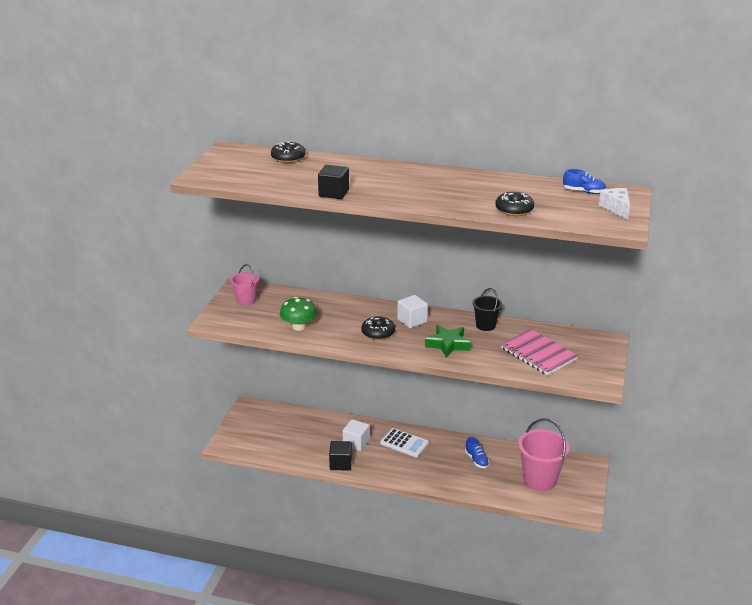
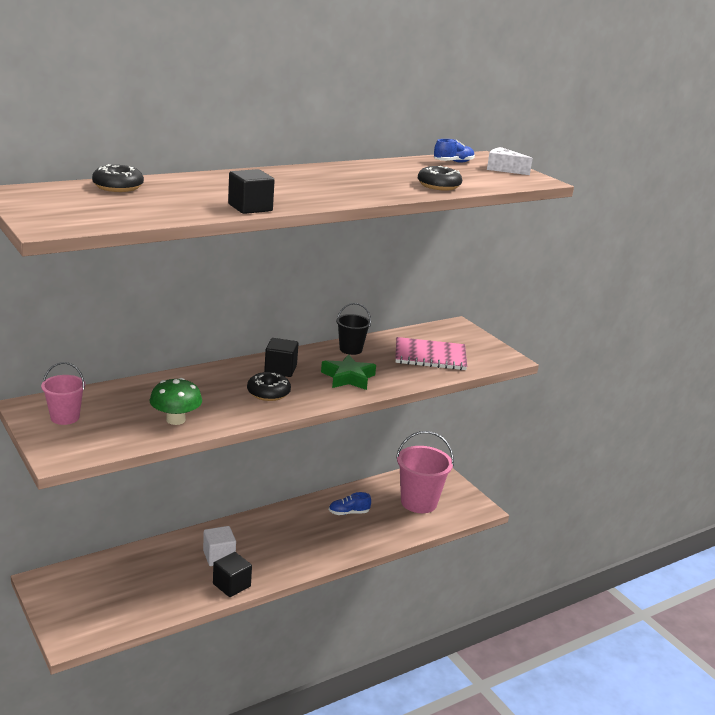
camera: 50 degrees left, 5 degrees down
white calculator [380,428,429,457] -> none
white cube [397,295,428,328] -> black cube [264,338,299,377]
blue shoe [465,437,489,468] -> blue shoe turned 150 degrees clockwise [329,492,371,515]

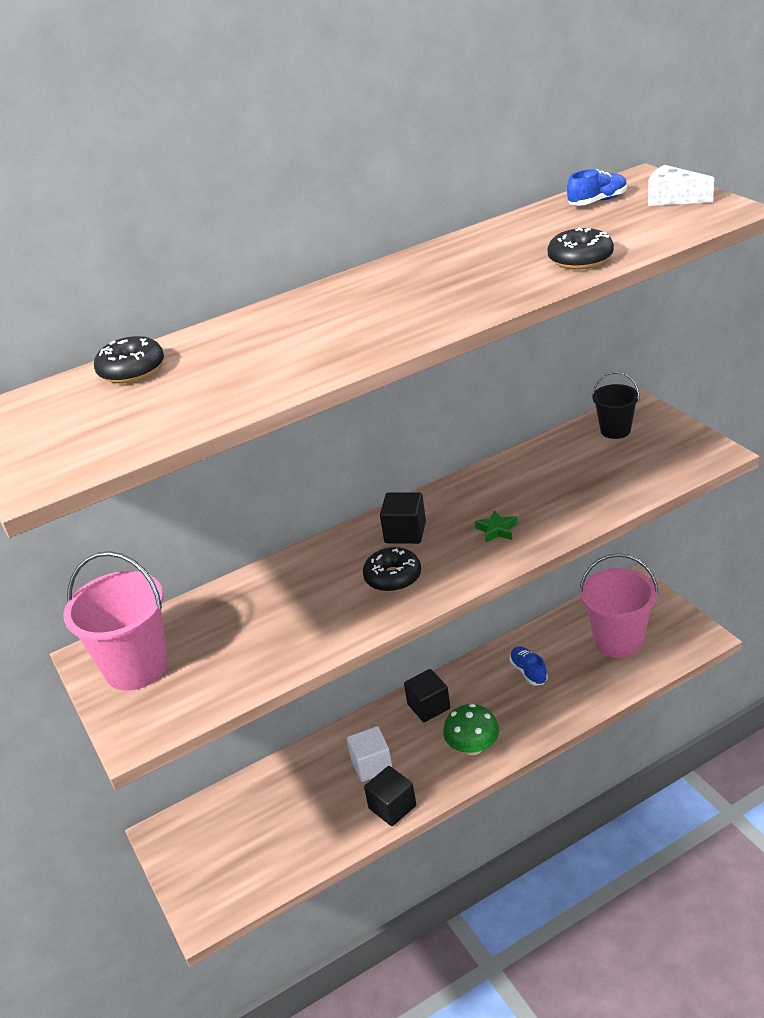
camera: 10 degrees right, 10 degrees up
pink bucket [41,362,86,425] -> pink bucket [63,551,168,691], size x1.76
green mushroom [150,378,202,425] -> green mushroom moved to [443,704,499,755]
black cube [228,169,275,214] -> black cube moved to [404,669,450,722]
green star [321,354,376,390] -> green star [475,510,517,543], size x0.57
blue shoe [329,492,371,515] -> blue shoe turned 75 degrees clockwise [510,646,548,685]
black bucket [336,303,371,355] -> black bucket moved to [592,372,639,439]
pink notebook [395,337,467,370] -> none

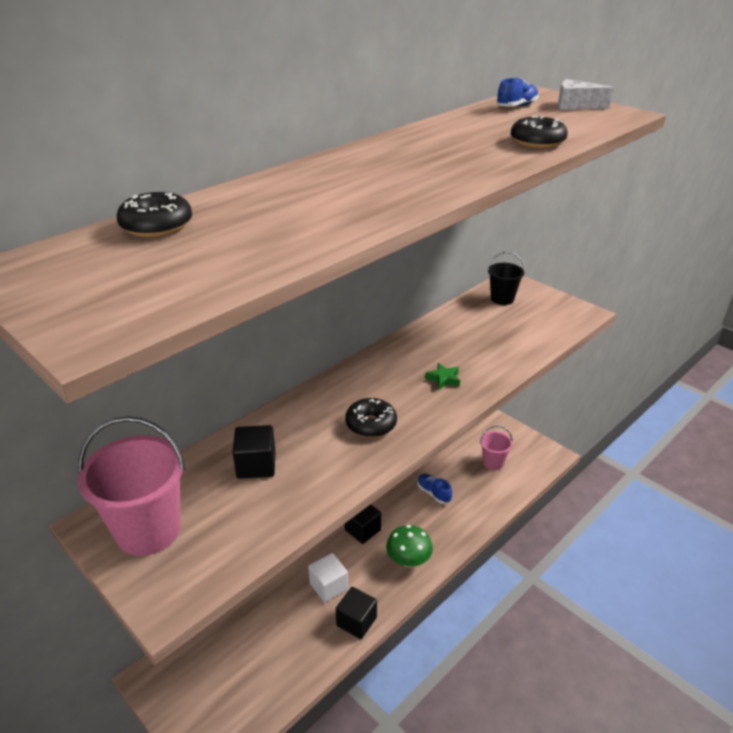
camera: 20 degrees left, 0 degrees up
black cube [380,492,426,544] -> black cube moved to [232,425,276,479]
pink bucket [579,553,659,658] -> pink bucket [480,425,513,470], size x0.57

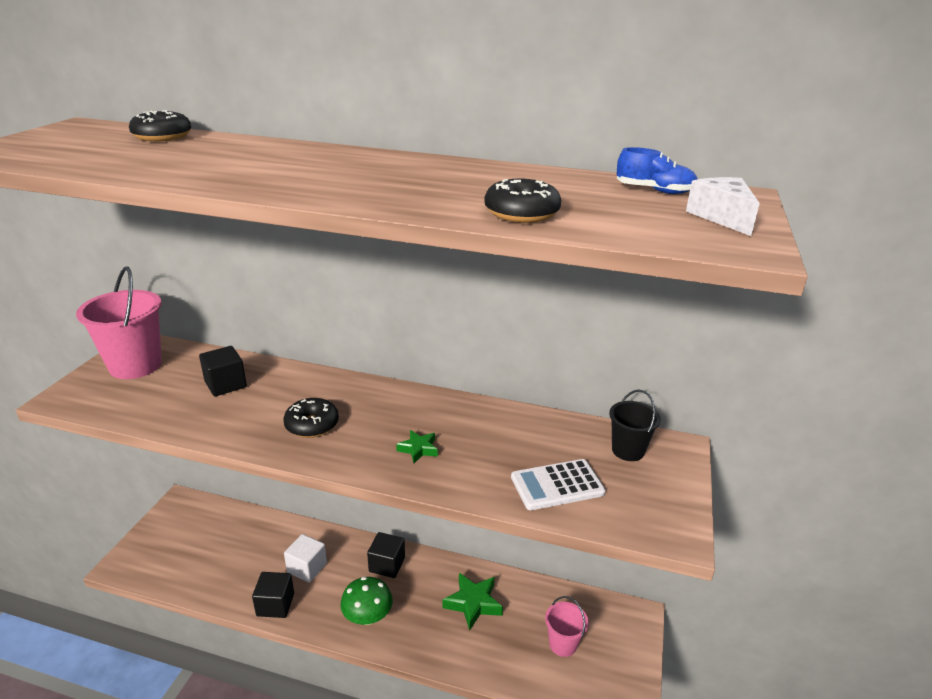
camera: 60 degrees right, 5 degrees down
blue shoe [417,474,452,504] -> green star [442,573,503,631]
none -> white calculator [511,459,606,510]

